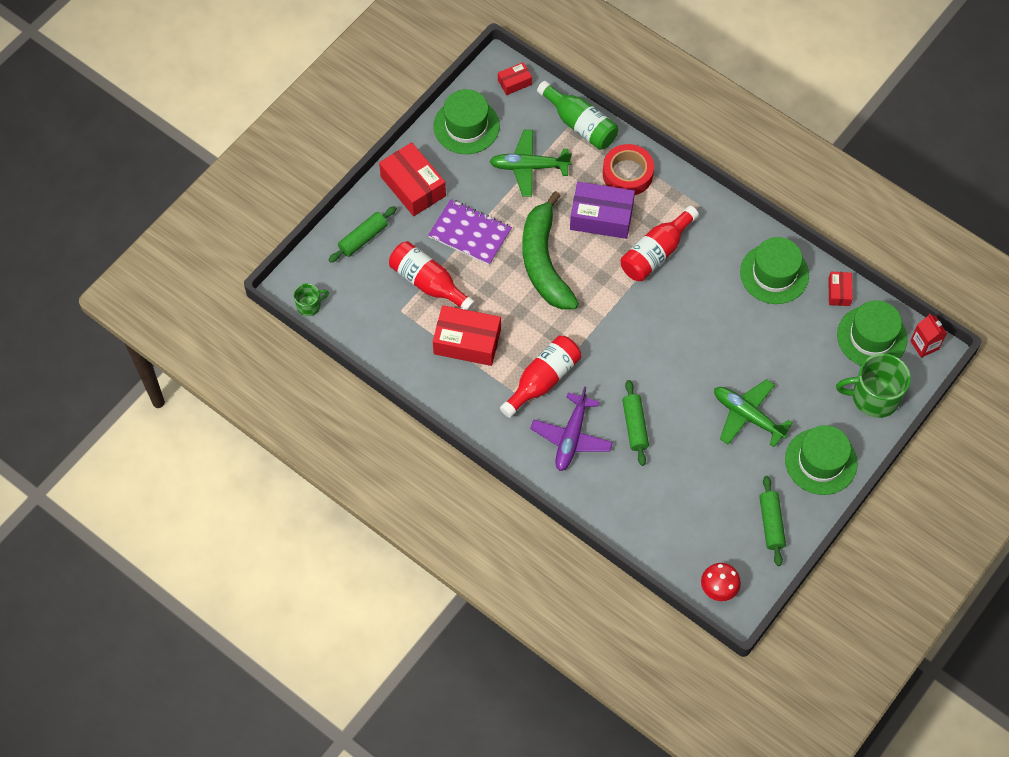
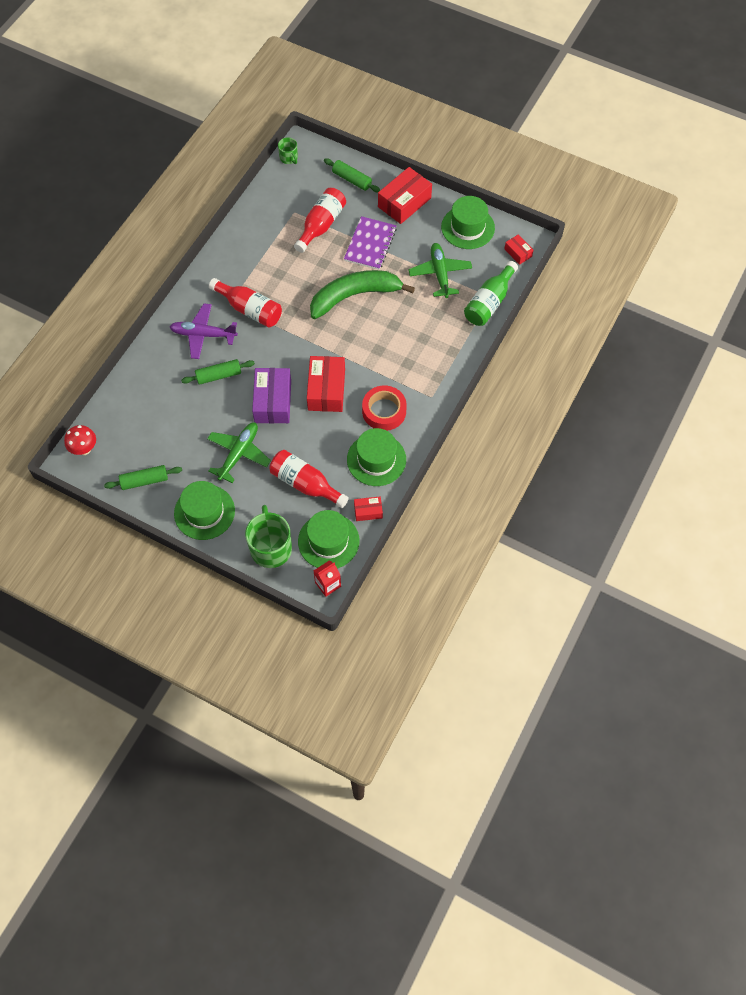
camera: 80 degrees right, 0 degrees up
red box [433,305,501,366] -> red box moved to [307,356,345,412]
purple box [570,182,635,239] -> purple box moved to [252,368,291,423]
red tape [603,144,654,195] -> red tape moved to [362,386,407,431]
red bottle [621,206,699,281] -> red bottle moved to [269,450,349,508]

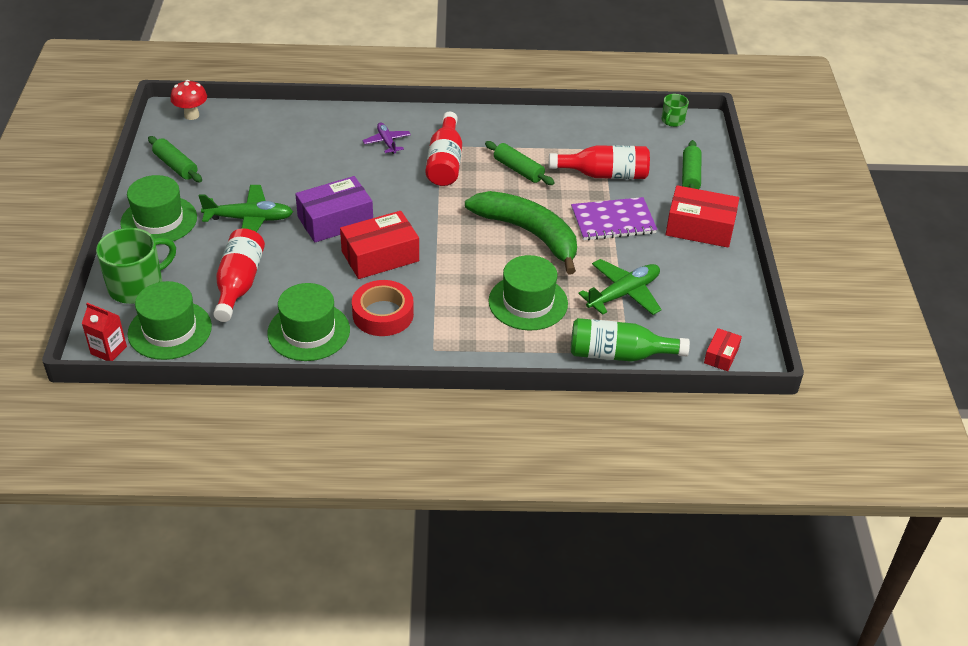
camera: 60 degrees right, 20 degrees down
purple plane [170,303,238,359] -> purple plane [363,122,411,154], size x0.61
green rolling pin [181,359,255,385] -> green rolling pin moved to [485,141,555,185]
red box [354,496,383,521] -> none
green hat [441,196,495,249] -> green hat moved to [488,255,568,331]

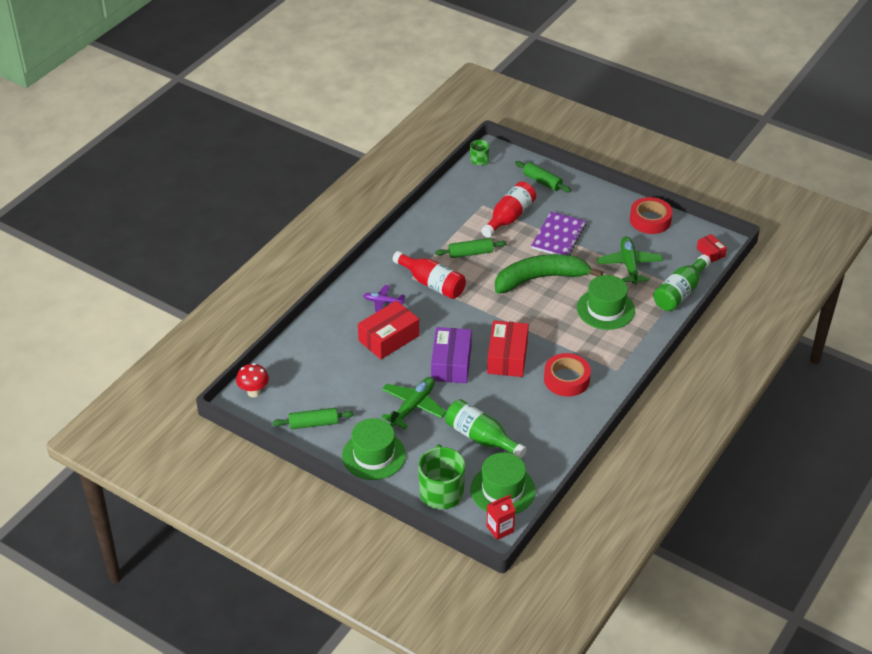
camera: 55 degrees left, 0 degrees up
red bottle [213,228,265,322] -> green bottle [445,399,527,459]
green hat [267,283,350,361] -> none
red box [666,185,739,248] -> red box moved to [358,301,419,359]
none -> red tape [630,197,673,234]

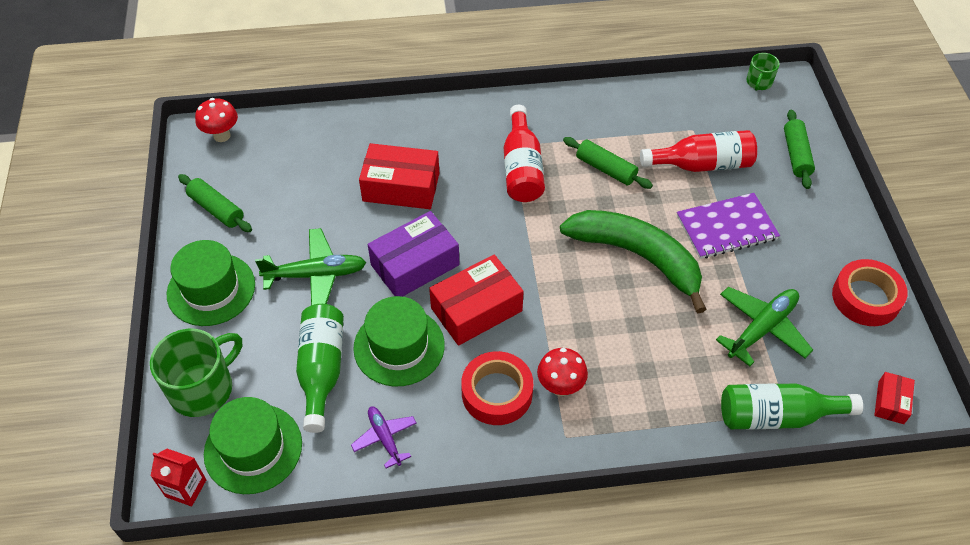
camera: 50 degrees right, 10 degrees up
purple plane [363,285,405,313] -> purple plane moved to [351,406,417,468]
green hat [577,275,635,330] -> green hat moved to [353,296,445,386]
none -> red mushroom [537,348,588,396]

